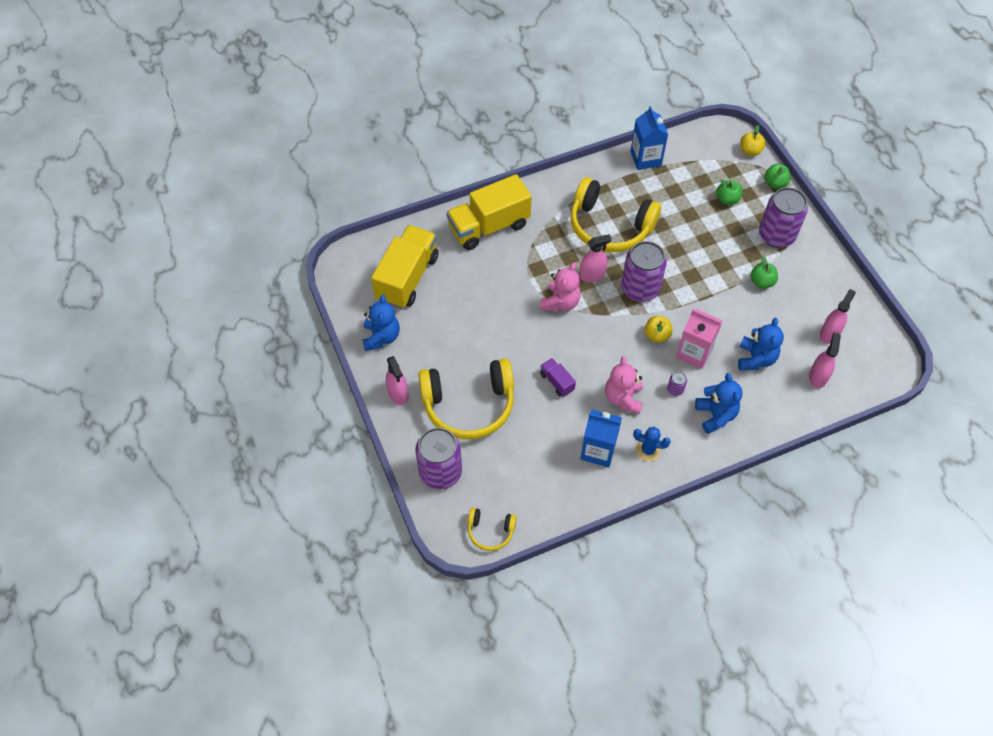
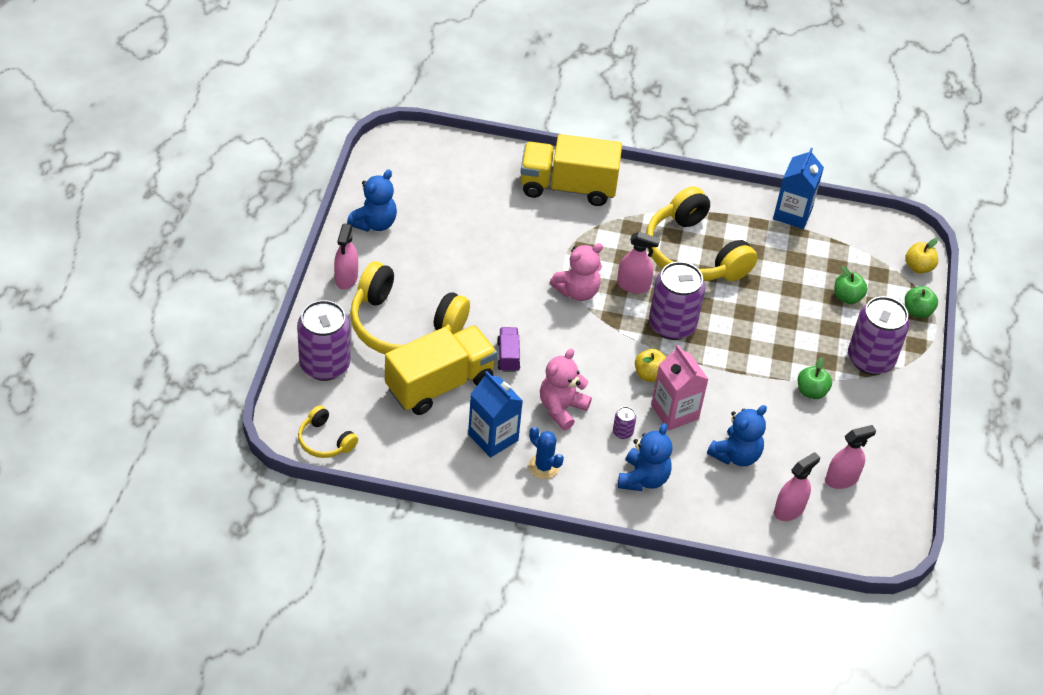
camera: 30 degrees right, 10 degrees down
yellow truck [371,225,438,309] -> yellow truck moved to [385,325,497,415]

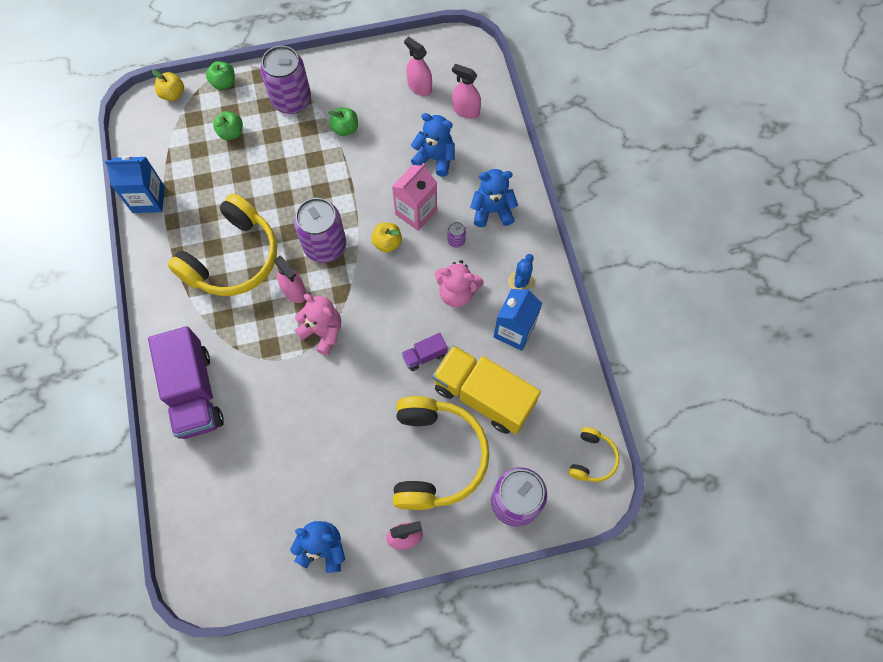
camera: 110 degrees left, 20 degrees up
yellow truck [520,134,622,206] -> purple truck [148,326,224,439]
pink spray bottle [617,232,660,294] -> pink spray bottle turned 150 degrees clockwise [274,256,306,303]

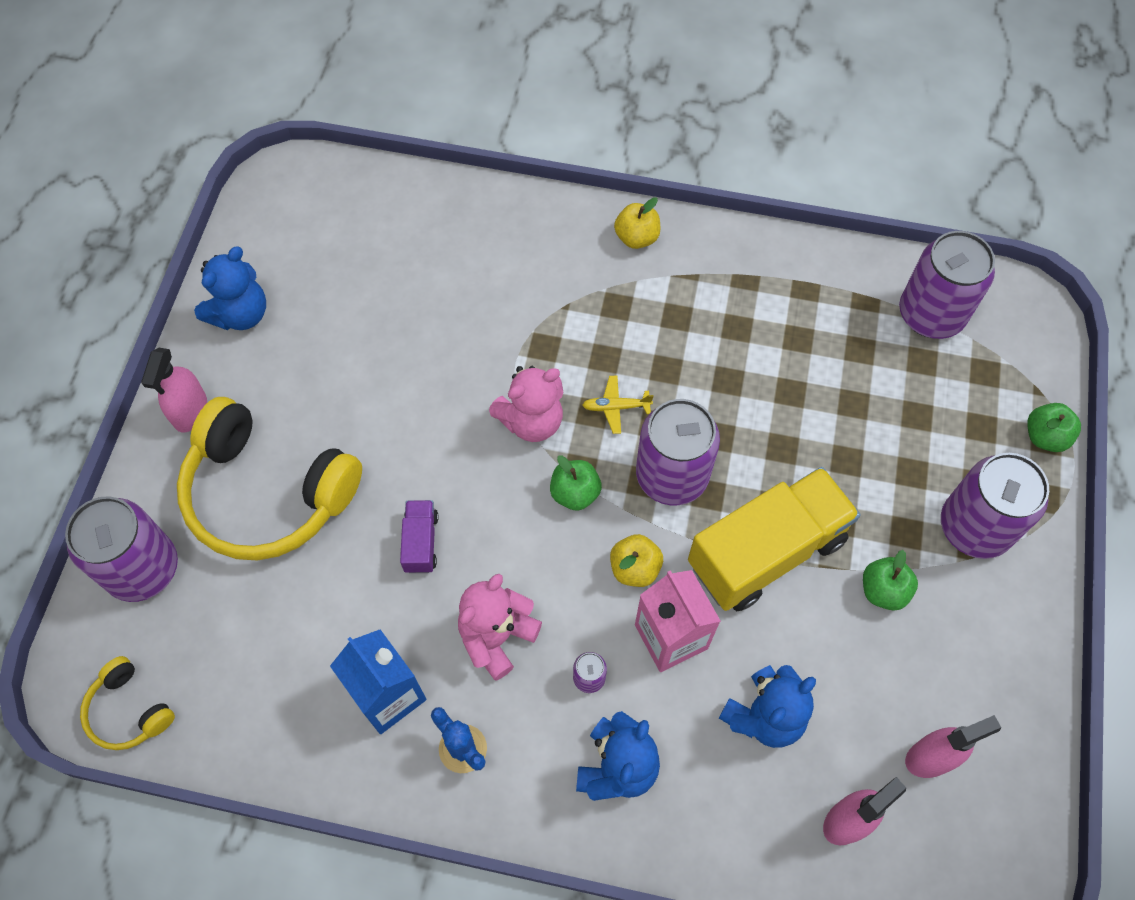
camera: 115 degrees right, 5 degrees down
blue carton [105,156,165,213] -> none
purple truck [148,326,224,439] -> none
yellow apple [152,70,184,101] -> yellow apple moved to [614,197,660,249]
yellow headphones [168,193,277,296] -> none
green apple [213,111,243,140] -> green apple moved to [550,455,602,511]
pink spray bottle [274,256,306,303] -> yellow plane [582,376,654,434]
yellow truck [432,345,541,434] -> yellow truck moved to [688,467,860,611]
none -> purple can [899,231,995,339]

